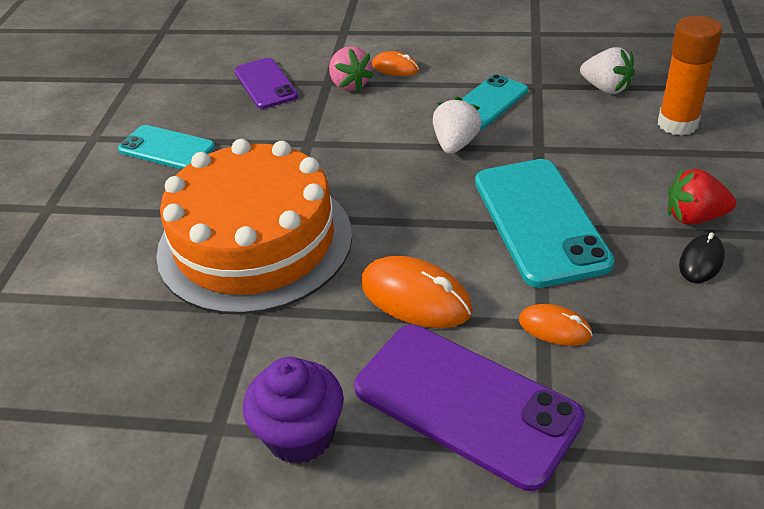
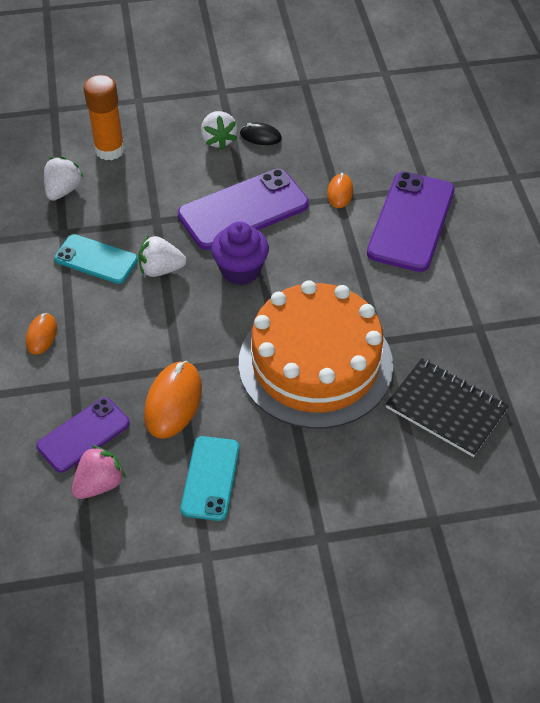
camera: 110 degrees left, 10 degrees up
purple cupcake [243,357,344,464] -> purple cupcake moved to [211,222,269,285]
pink strawberry [329,46,374,92] -> pink strawberry moved to [72,445,126,499]
orange mouse [361,256,473,328] -> orange mouse moved to [144,361,202,439]
turquoise phone [475,159,615,288] -> purple phone [178,169,309,250]
red strawberry [668,169,736,225] -> white strawberry [201,111,238,150]
none -> black notebook [386,358,509,457]

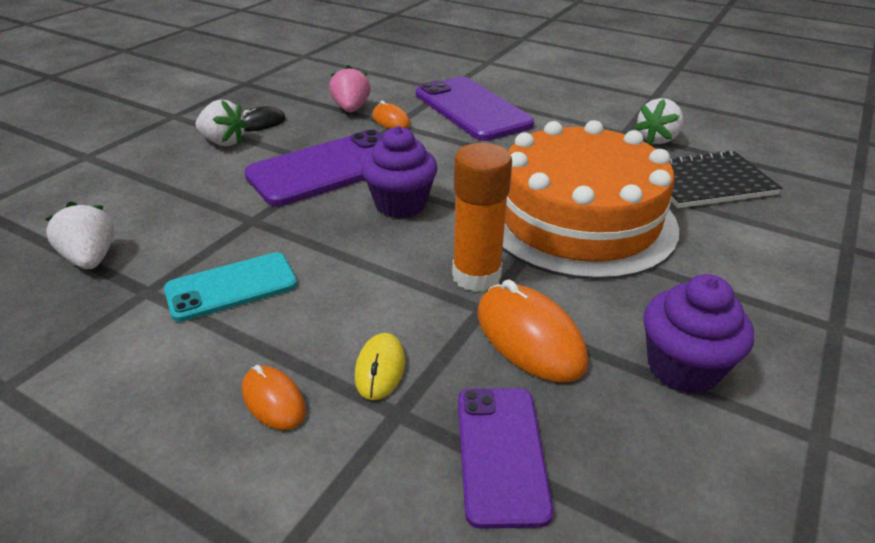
camera: 50 degrees left, 15 degrees down
pink strawberry [72,445,126,499] -> pink strawberry moved to [329,65,371,112]
orange glue stick [83,75,125,160] -> orange glue stick moved to [452,143,512,292]
white strawberry [138,236,186,277] -> white strawberry moved to [635,98,683,145]
purple phone [178,169,309,250] -> purple phone turned 45 degrees clockwise [244,130,383,206]
turquoise phone [181,436,239,521] -> purple cupcake [643,274,754,394]
none -> yellow mouse [355,333,405,400]

